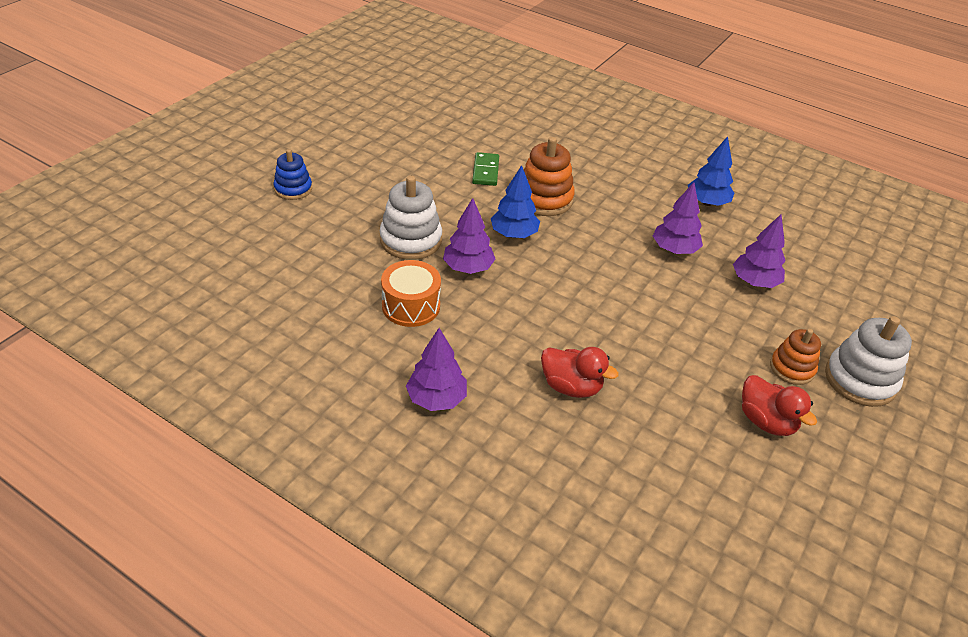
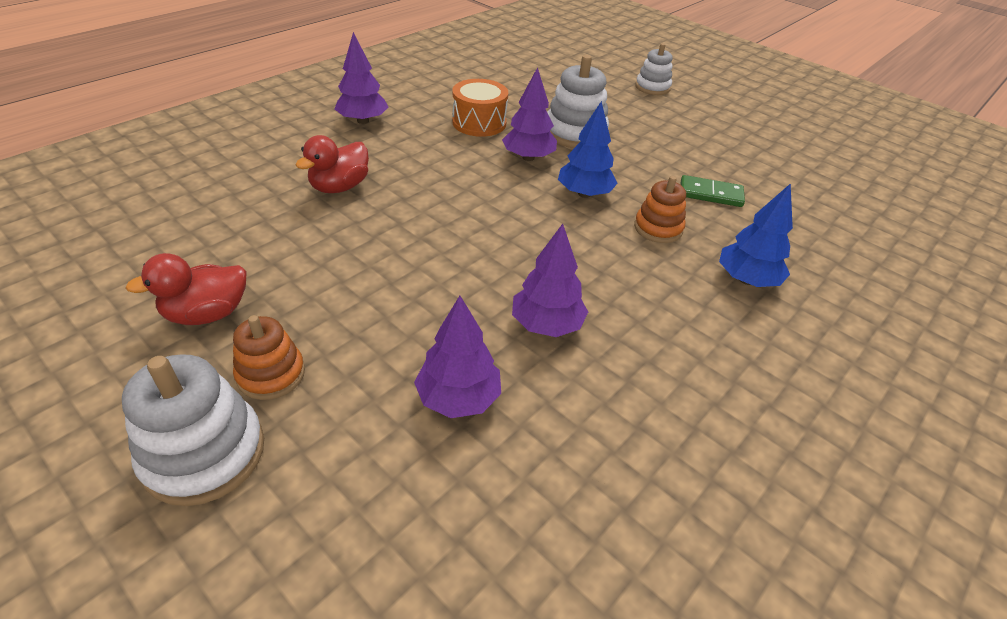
camera: 100 degrees right, 0 degrees up
blue stacking toy [273,149,312,200] -> white stacking toy [635,43,673,95]
orange stacking toy [524,137,575,216] -> orange stacking toy [634,176,686,243], size x0.64
blue tree [688,136,734,206] -> blue tree moved to [719,183,793,287]

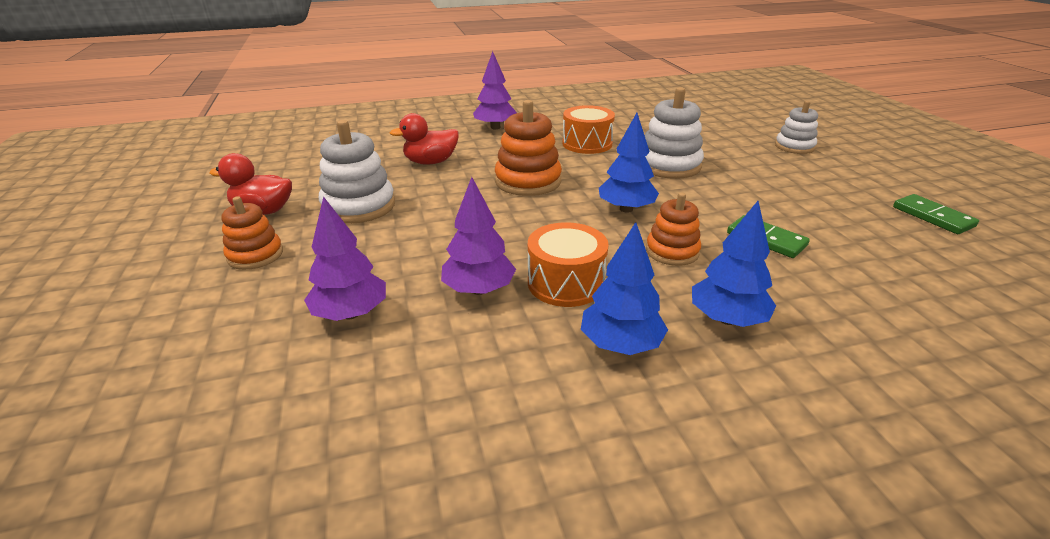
camera: 35 degrees right, 10 degrees down
white stacking toy [122,354,264,506] -> white stacking toy moved to [319,120,395,224]
purple tree [502,67,557,161] -> none
none -> orange stacking toy [495,100,562,196]
none -> orange drum [528,222,609,307]
none -> blue tree [581,222,668,355]
none -> green domino [893,194,979,234]

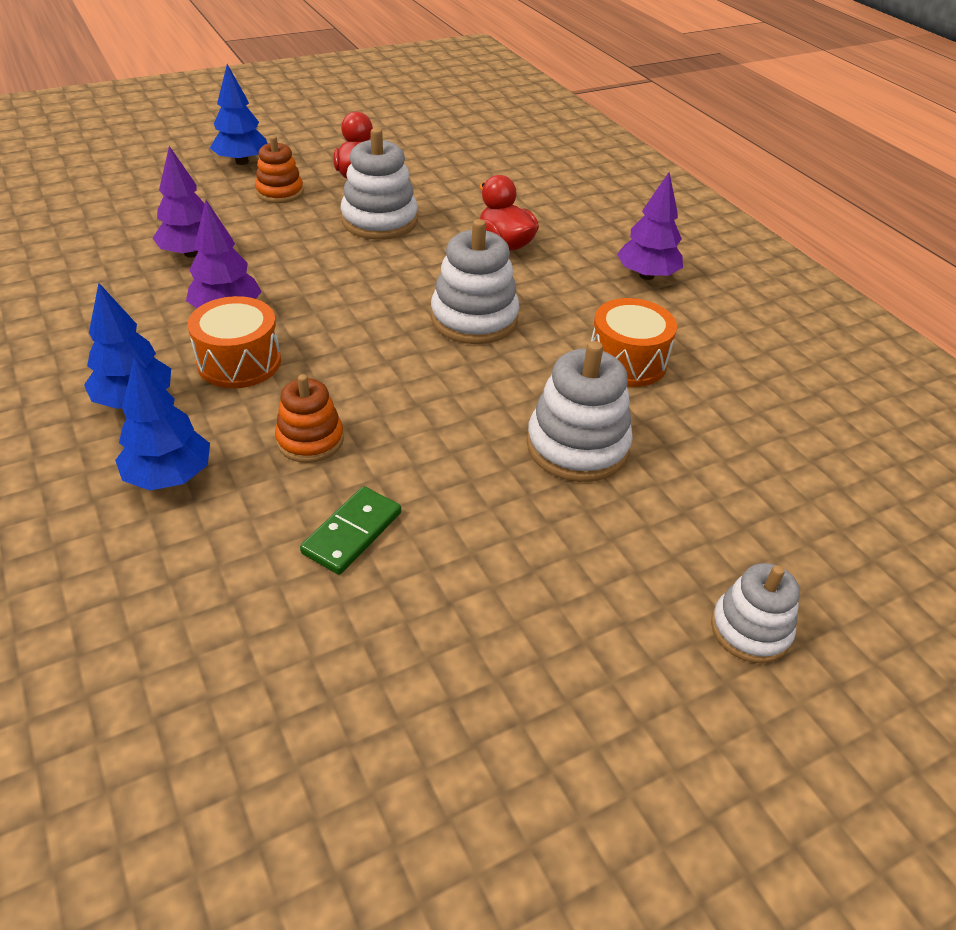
camera: 75 degrees right, 10 degrees up
orange stacking toy [495,100,562,196] -> white stacking toy [431,219,520,344]
blue tree [599,113,659,213] -> blue tree moved to [210,64,268,165]
green domino [893,194,979,234] -> none

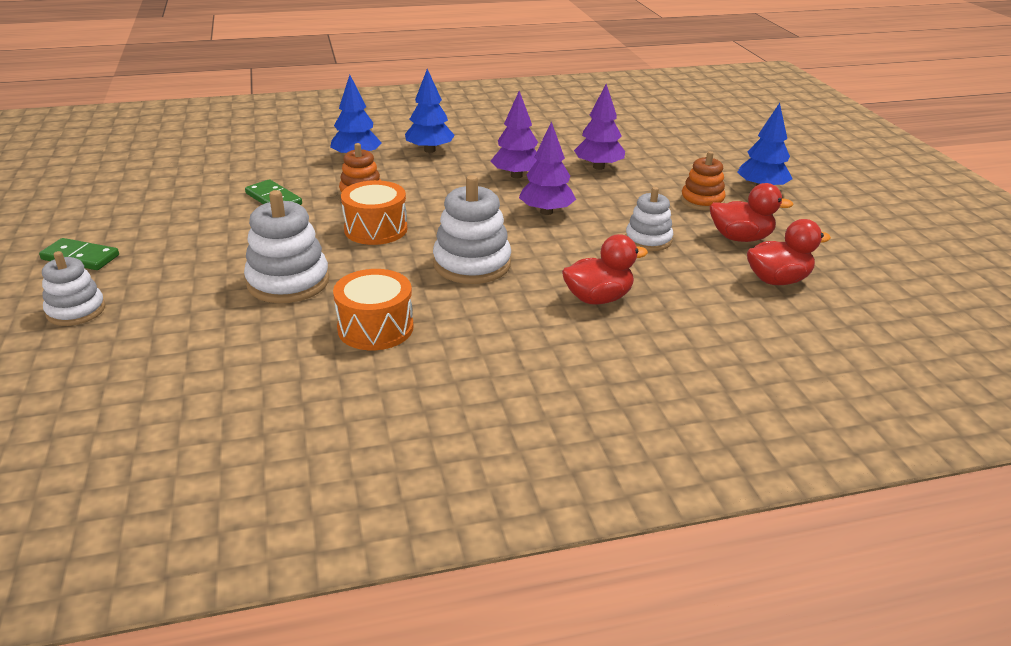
camera: 105 degrees right, 10 degrees down
orange drum [187,296,281,388] -> orange drum moved to [341,180,407,245]
white stacking toy [341,128,418,240] -> white stacking toy [626,187,673,251], size x0.64
purple tree [617,172,683,280] -> purple tree moved to [519,121,576,215]
none -> green domino [39,238,119,270]
none -> red duck [747,219,831,285]

